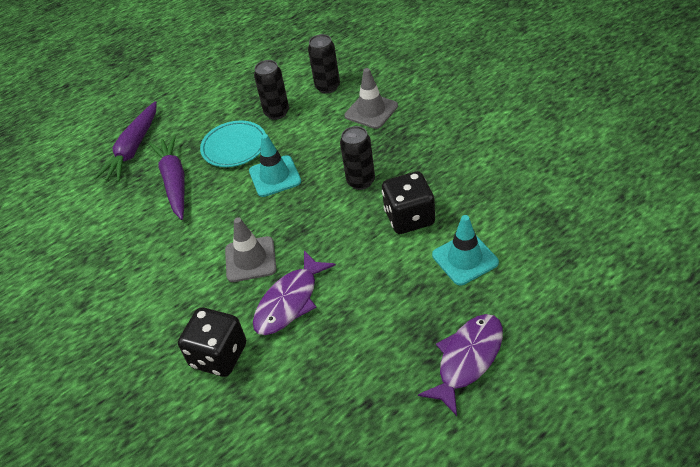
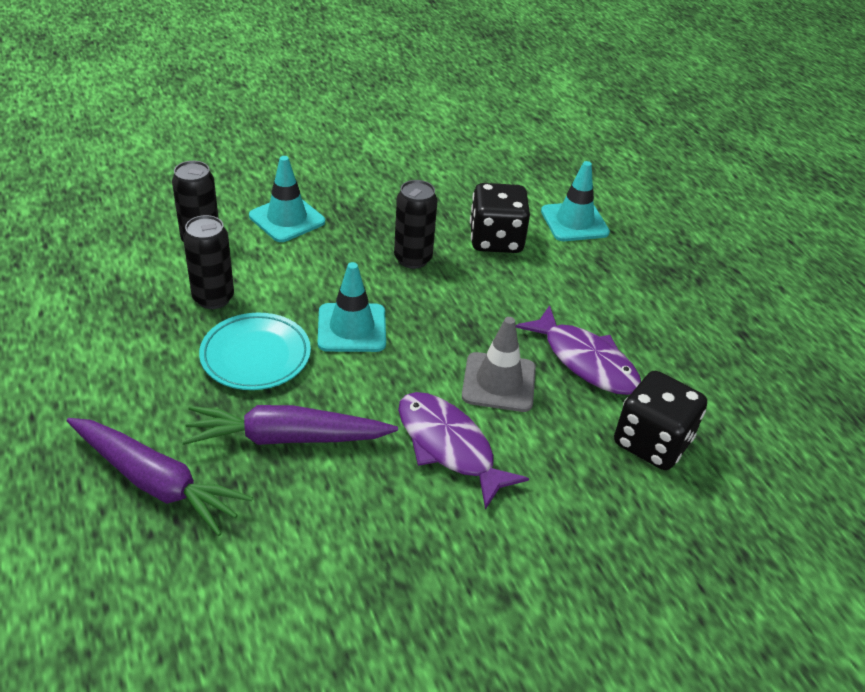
camera: 85 degrees left, 5 degrees down
grey traffic cone [345,68,398,129] -> turquoise traffic cone [249,156,325,242]
purple fish [418,314,503,416] -> purple fish moved to [398,392,529,509]

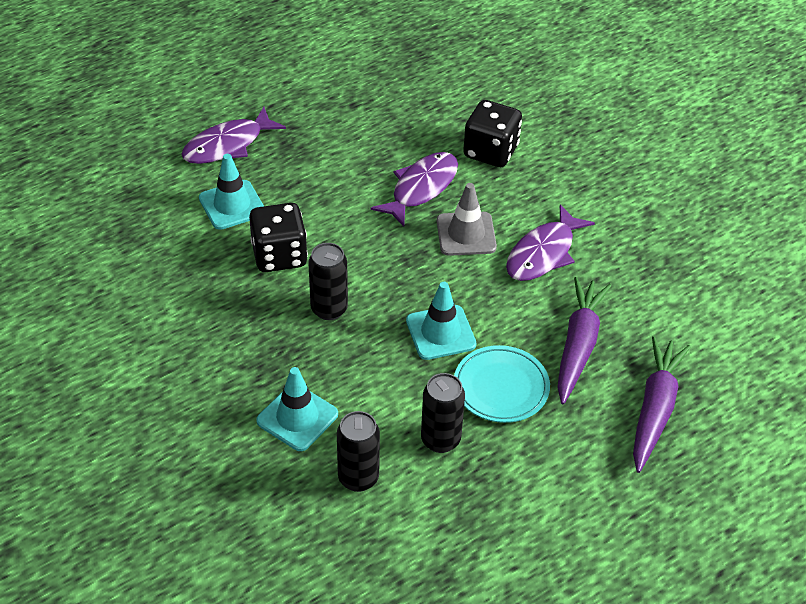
camera: 100 degrees left, 5 degrees up
purple carrot [182,405,398,445] -> purple carrot turned 150 degrees counterclockwise [557,277,611,404]
none -> purple fish [181,107,286,164]

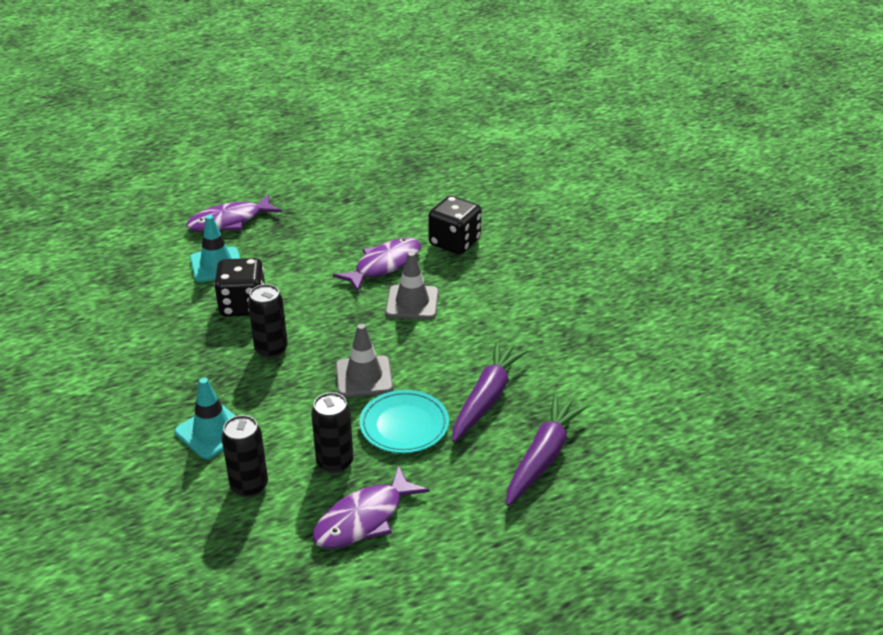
camera: 10 degrees right, 10 degrees down
turquoise traffic cone [406,282,476,360] -> grey traffic cone [336,324,393,397]
purple fish [506,204,595,281] -> purple fish moved to [312,465,429,549]

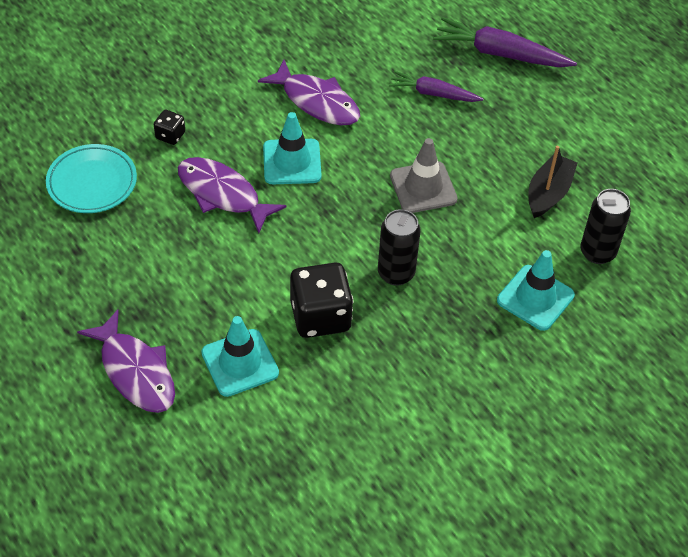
camera: 100 degrees left, 15 degrees up
black can [311,392,354,473] -> black boat [528,146,577,218]
purple fish [312,465,429,549] -> purple fish moved to [258,60,360,125]
turquoise plate [360,390,449,453] -> turquoise plate moved to [46,144,137,213]
grey traffic cone [385,252,439,320] -> turquoise traffic cone [263,112,322,184]
black dice [428,196,482,255] -> black dice [154,110,185,145], size x0.49
purple carrot [452,341,528,442] -> purple carrot [389,71,483,102], size x0.64

